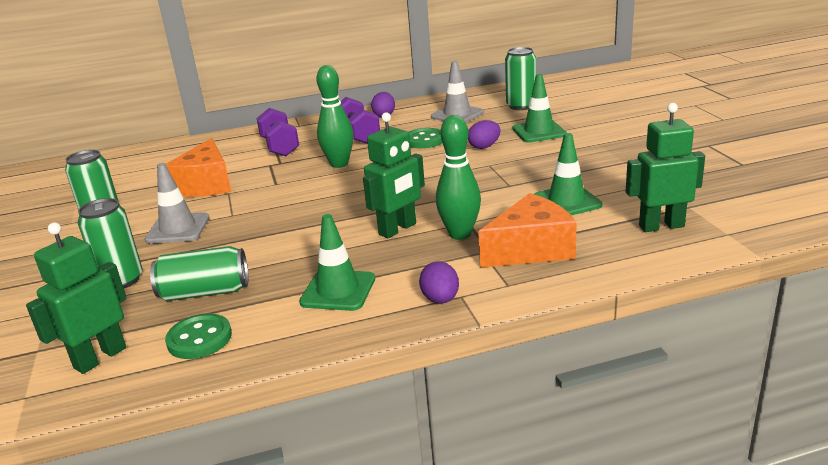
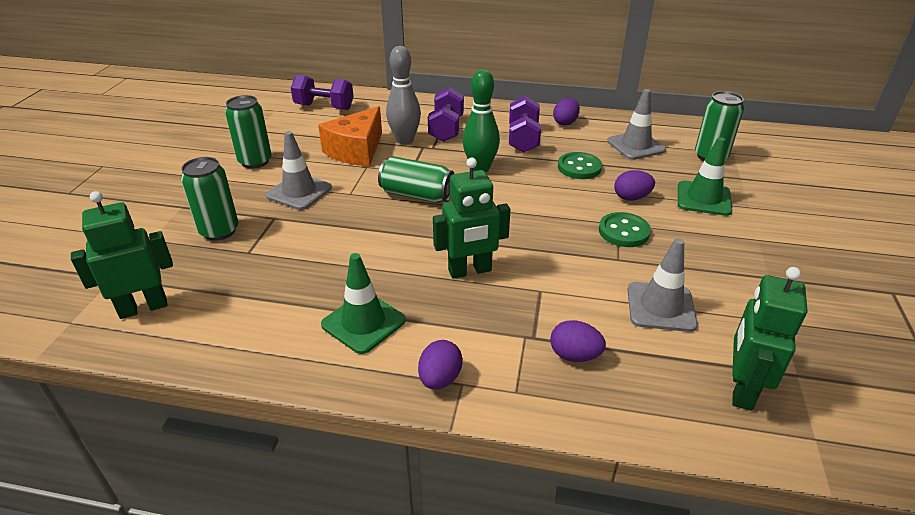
camera: 25 degrees right, 10 degrees up
green can [150,246,248,301] -> green can moved to [378,156,454,203]
green button [165,314,232,359] -> green button moved to [599,212,651,247]
green bowling pin [436,115,481,240] -> none
orange cheese [478,193,577,268] -> purple egg [550,320,606,362]
green traffic cone [534,133,602,215] -> grey traffic cone [627,238,698,332]
green robot [626,103,705,232] -> green robot turned 90 degrees counterclockwise [732,267,807,411]
none -> purple dumbbell [291,75,354,110]
none -> grey bowling pin [386,46,421,145]

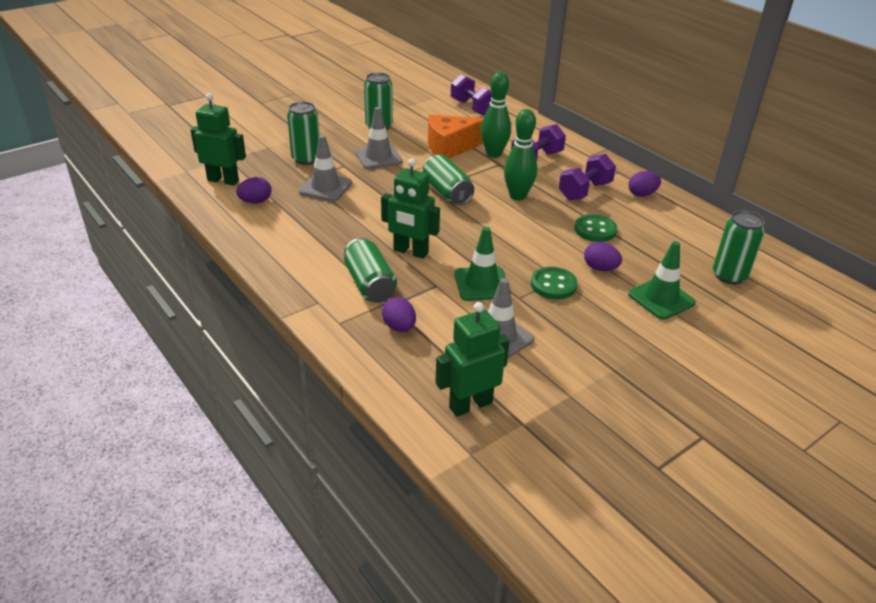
camera: 40 degrees right, 0 degrees up
green traffic cone [321,253,406,354] -> green traffic cone moved to [454,227,511,301]
grey bowling pin [386,46,421,145] -> green bowling pin [481,72,511,158]
purple egg [418,340,463,389] -> purple egg moved to [236,177,272,204]
grey traffic cone [607,89,666,160] -> grey traffic cone moved to [299,135,352,201]
none -> green can [344,238,397,303]

